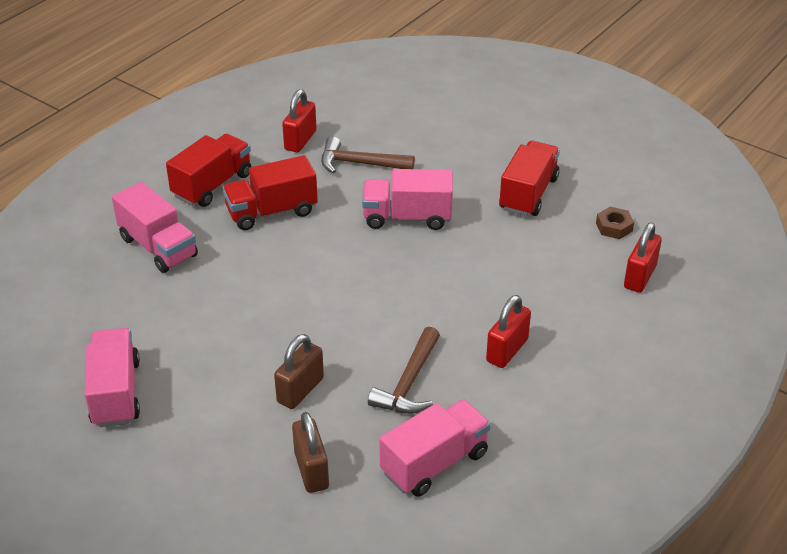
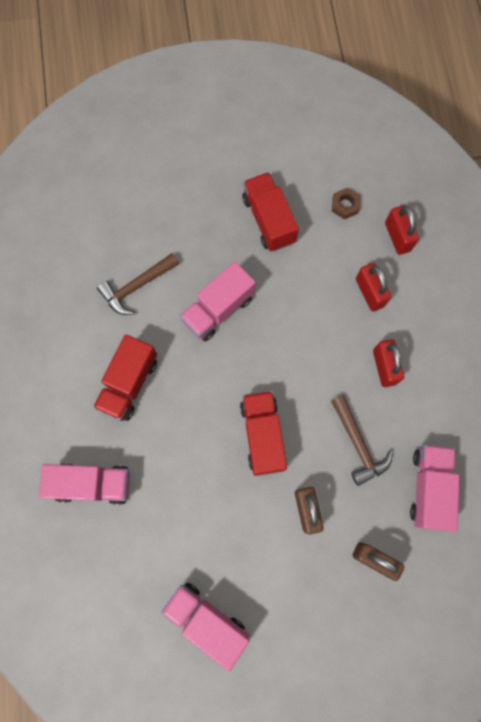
camera: 45 degrees left, 35 degrees up
red truck [166,134,252,207] -> red truck moved to [240,391,287,476]
red padlock [282,89,316,152] -> red padlock moved to [356,263,391,311]

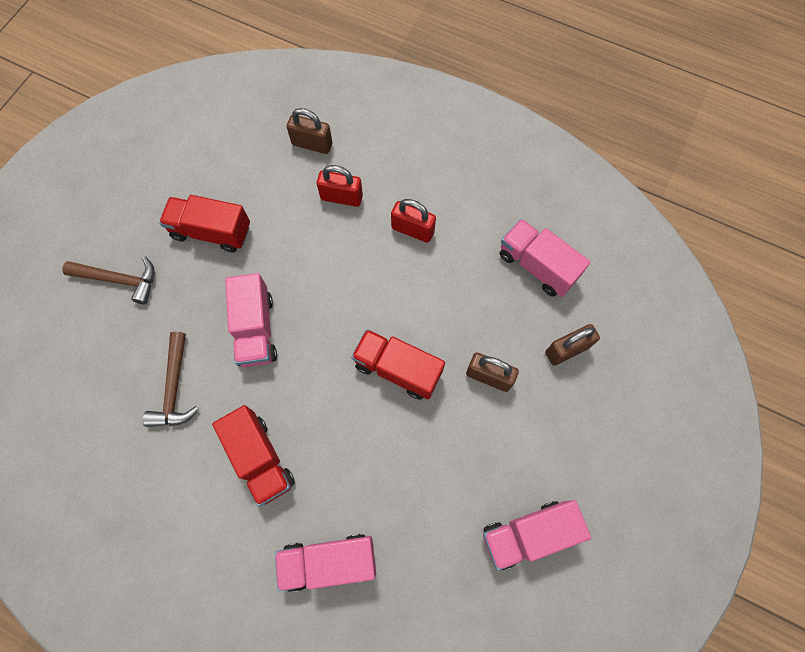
camera: 55 degrees left, 5 degrees down
pink truck [39,464,130,505] -> pink truck turned 135 degrees counterclockwise [275,534,376,592]
brown hammer [331,395,393,486] -> brown hammer moved to [63,256,154,305]
brown nut [332,188,360,219] -> none
red padlock [385,205,419,255] -> brown padlock [287,108,333,154]

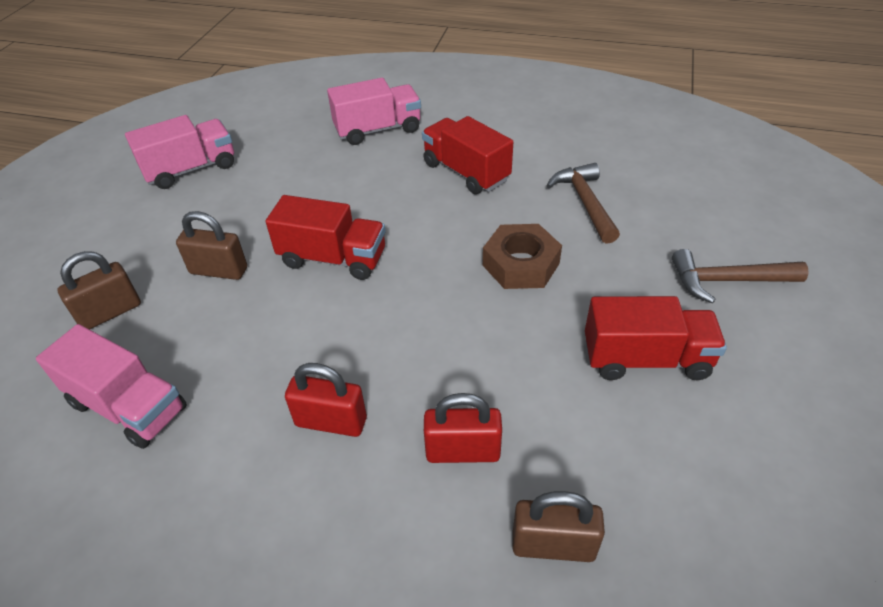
camera: 170 degrees right, 25 degrees down
pink truck [225,273,277,367] -> brown nut [483,224,562,289]

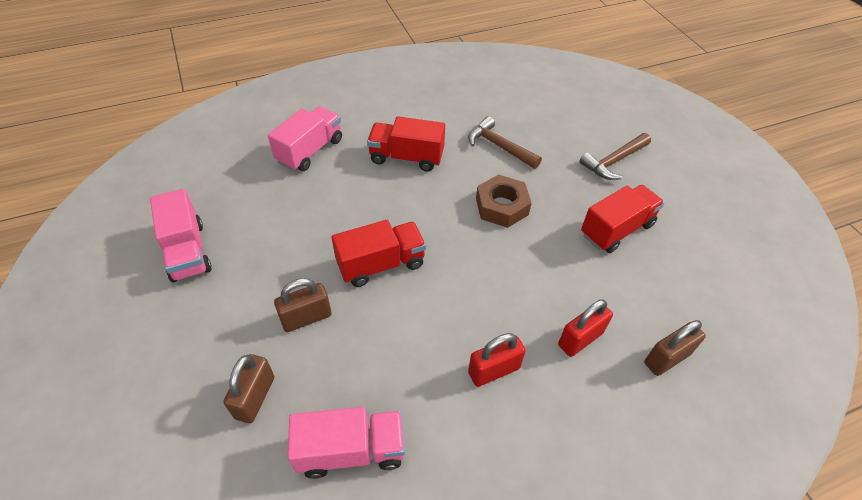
camera: 40 degrees left, 5 degrees up
pink truck [125,115,234,189] -> pink truck turned 135 degrees clockwise [150,189,212,282]

